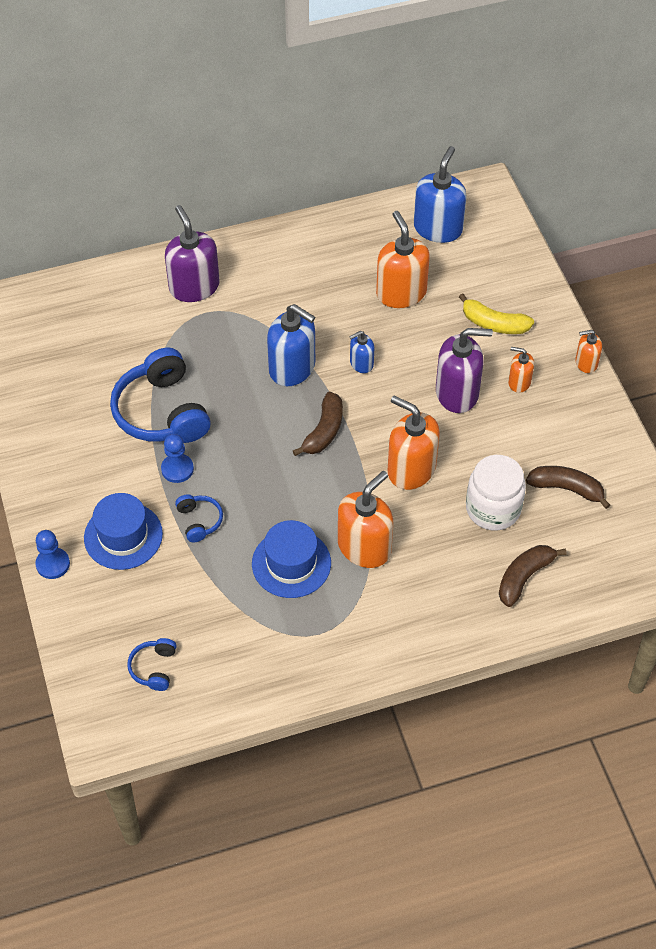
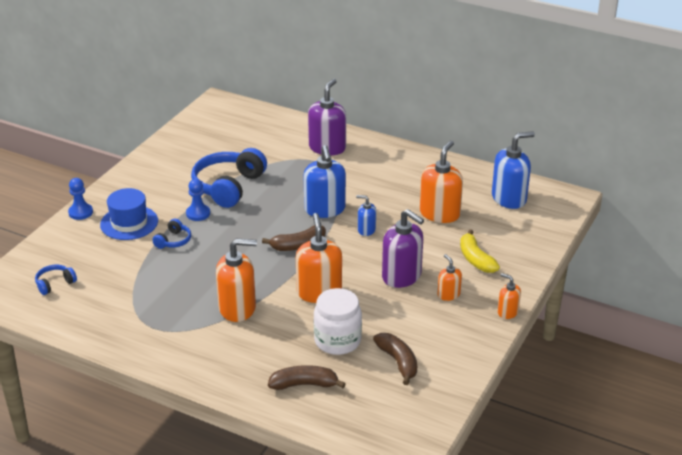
camera: 45 degrees right, 20 degrees down
blue hat [252,520,331,598] -> none

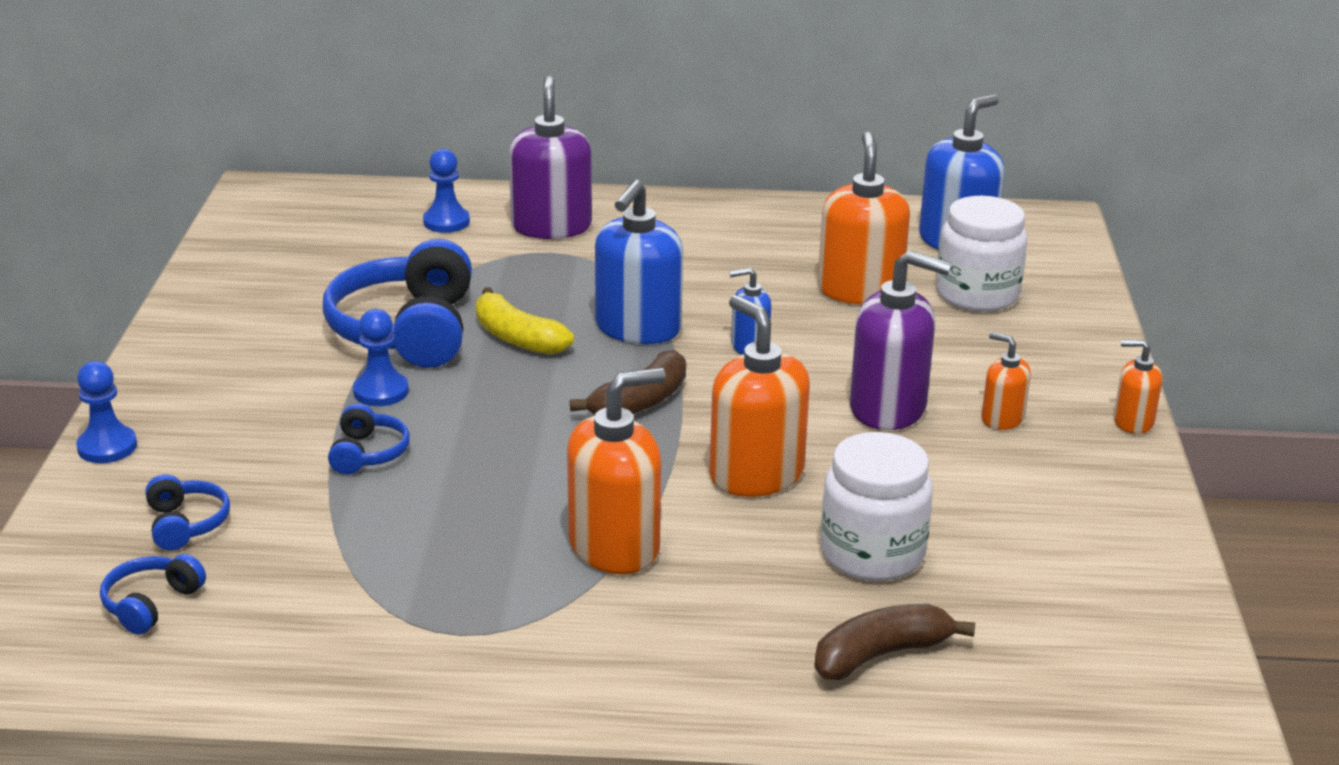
camera: 25 degrees left, 5 degrees down
blue hat [100,188,158,240] -> none
blue soap dispenser [303,145,346,218] -> blue soap dispenser turned 60 degrees clockwise [595,180,683,344]
brown banana [373,333,417,385] -> none
yellow banana [460,229,500,273] -> yellow banana moved to [476,287,574,355]
none -> blue headphones [145,474,230,551]
none -> blue pawn [423,149,470,233]
none -> white jar [936,196,1027,312]

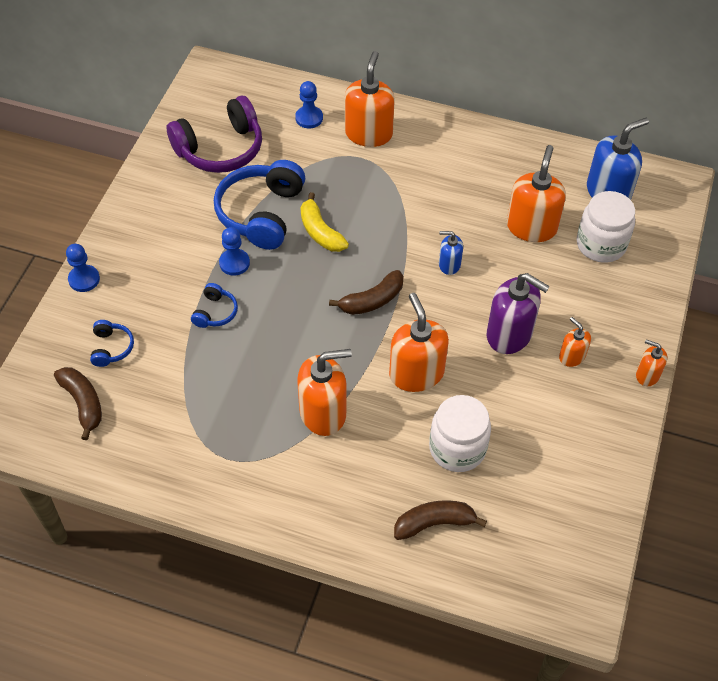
camera: 15 degrees right, 25 degrees up
blue headphones [100,554,206,634] -> brown banana [54,367,102,440]
purple soap dispenser [509,76,592,239] -> orange soap dispenser [345,51,395,147]
blue soap dispenser [595,180,683,344] -> none
none -> purple headphones [167,96,262,173]

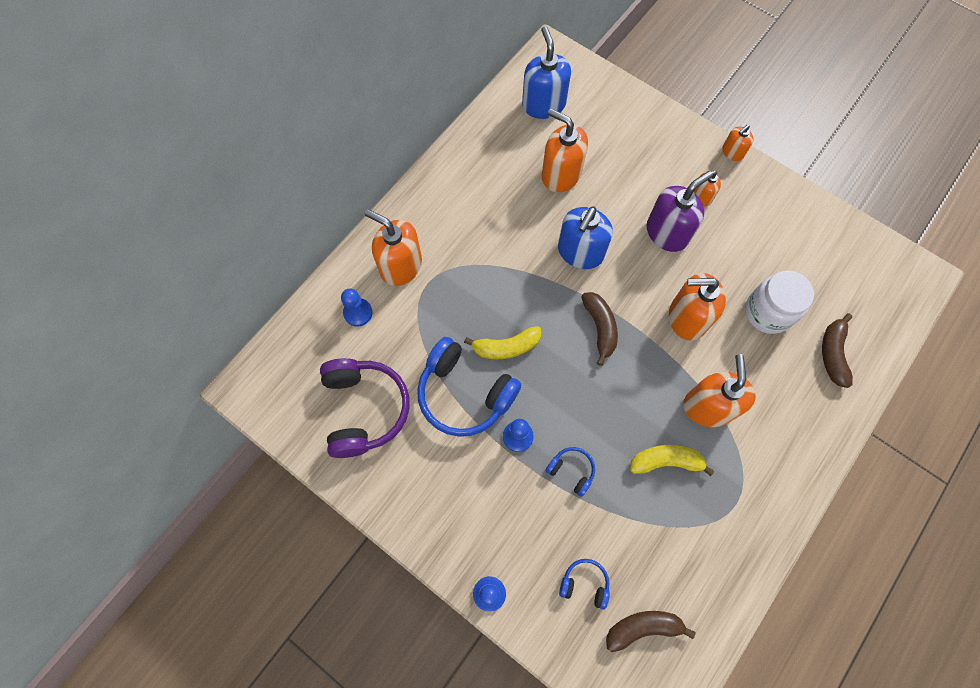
camera: 70 degrees left, 15 degrees up
blue soap dispenser [439,231,463,275] -> blue soap dispenser [558,206,613,269], size x1.90
white jar [577,191,635,263] -> none
none -> yellow banana [630,445,714,476]

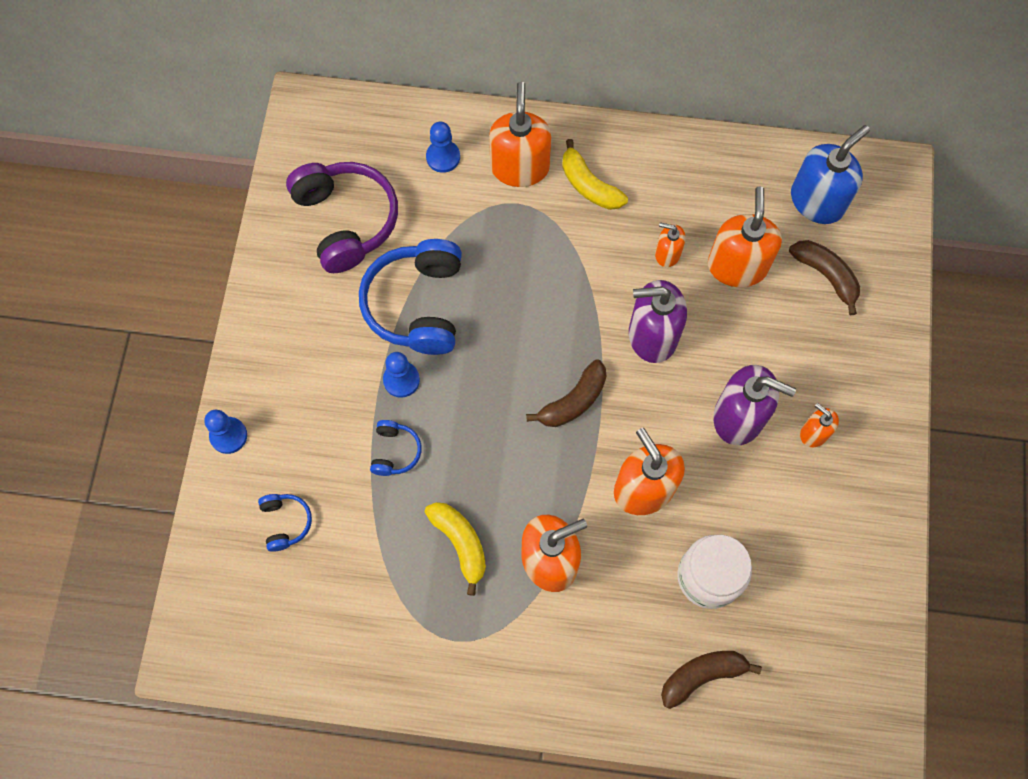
camera: 60 degrees right, 0 degrees up
purple headphones [320,358,409,458] -> purple headphones turned 75 degrees counterclockwise [286,162,398,273]
yellow banana [464,326,541,359] -> yellow banana moved to [562,139,628,210]
blue soap dispenser [558,206,613,269] -> purple soap dispenser [629,280,687,363]
brown banana [606,611,696,652] -> brown banana moved to [789,240,860,315]
orange soap dispenser [722,125,754,161] -> orange soap dispenser moved to [655,222,685,267]

